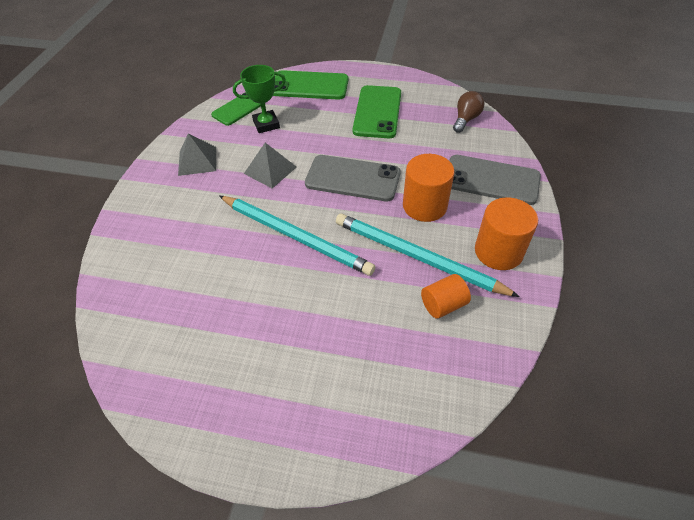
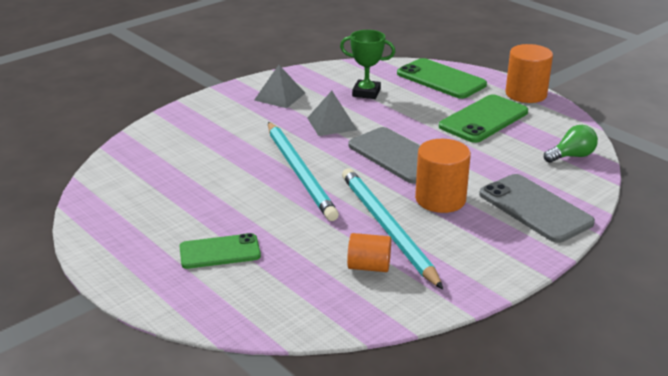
camera: 35 degrees right, 20 degrees down
green phone [211,92,261,126] -> green phone moved to [180,233,261,269]
brown light bulb [453,91,484,133] -> green light bulb [544,125,598,163]
orange cylinder [475,197,538,270] -> orange cylinder moved to [505,44,553,103]

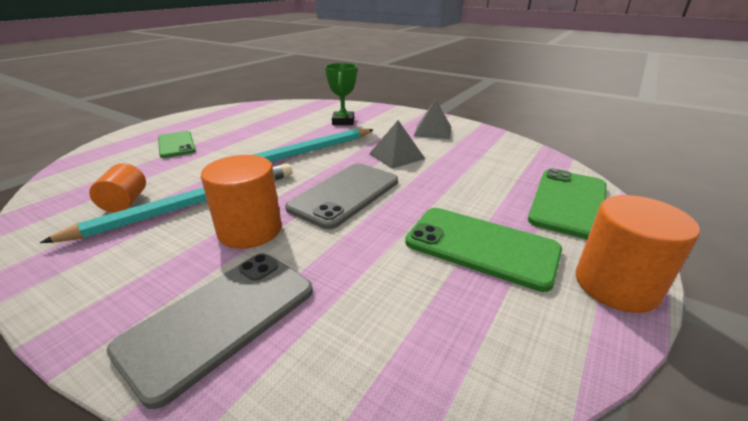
camera: 75 degrees right, 0 degrees up
green trophy [340,30,395,99] -> green trophy moved to [325,63,357,125]
green light bulb [544,125,598,163] -> none

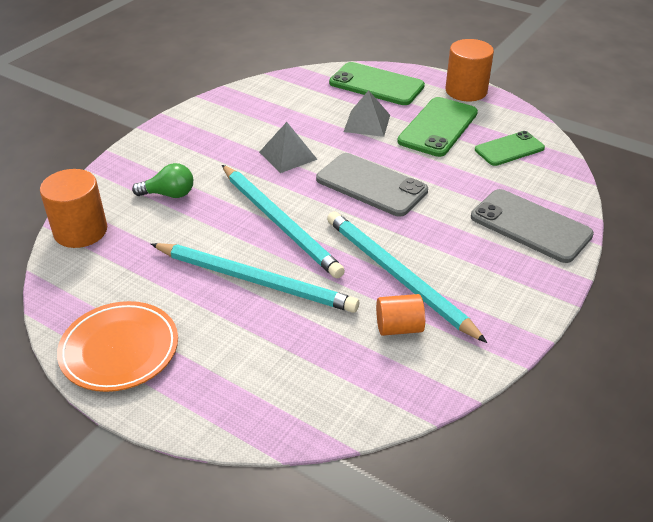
camera: 90 degrees left, 10 degrees up
green phone [158,131,196,158] -> green phone moved to [475,131,545,166]
orange cylinder [201,155,282,249] -> orange cylinder moved to [40,169,107,248]
green trophy [325,63,357,125] -> green light bulb [132,163,193,198]
grey pyramid [414,99,451,139] -> grey pyramid moved to [344,90,390,137]
none -> orange plate [57,301,178,392]
none -> turquoise pencil [151,243,359,313]

